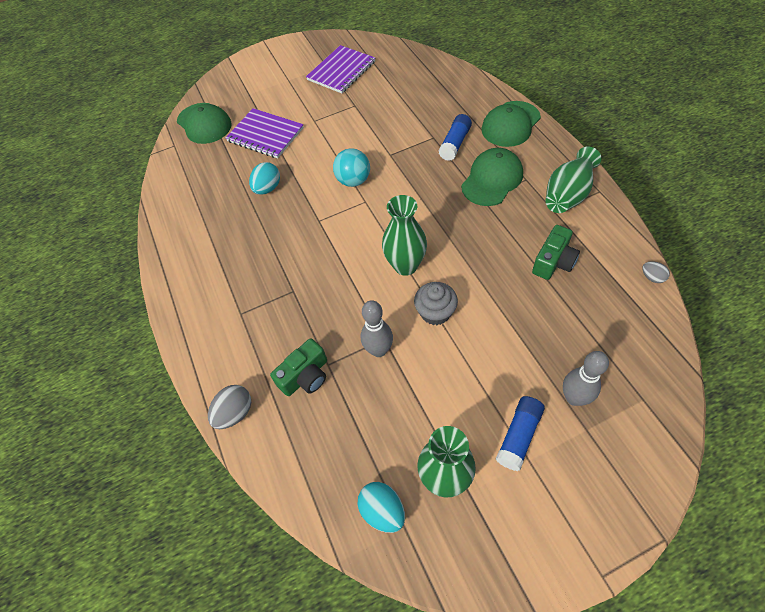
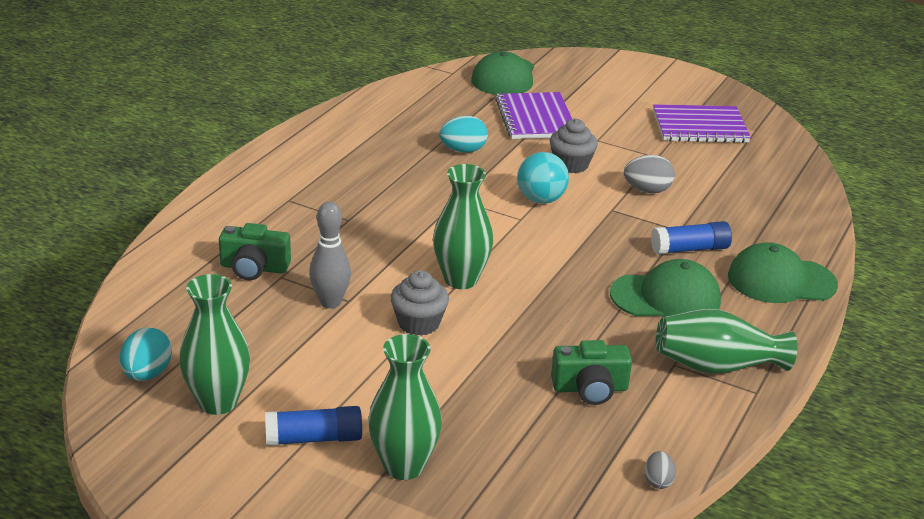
camera: 45 degrees right, 25 degrees down
grey egg [208,385,251,429] -> grey egg moved to [624,155,675,193]
grey bowling pin [563,351,609,406] -> green vase [368,334,442,480]
none -> grey cupcake [550,119,598,173]

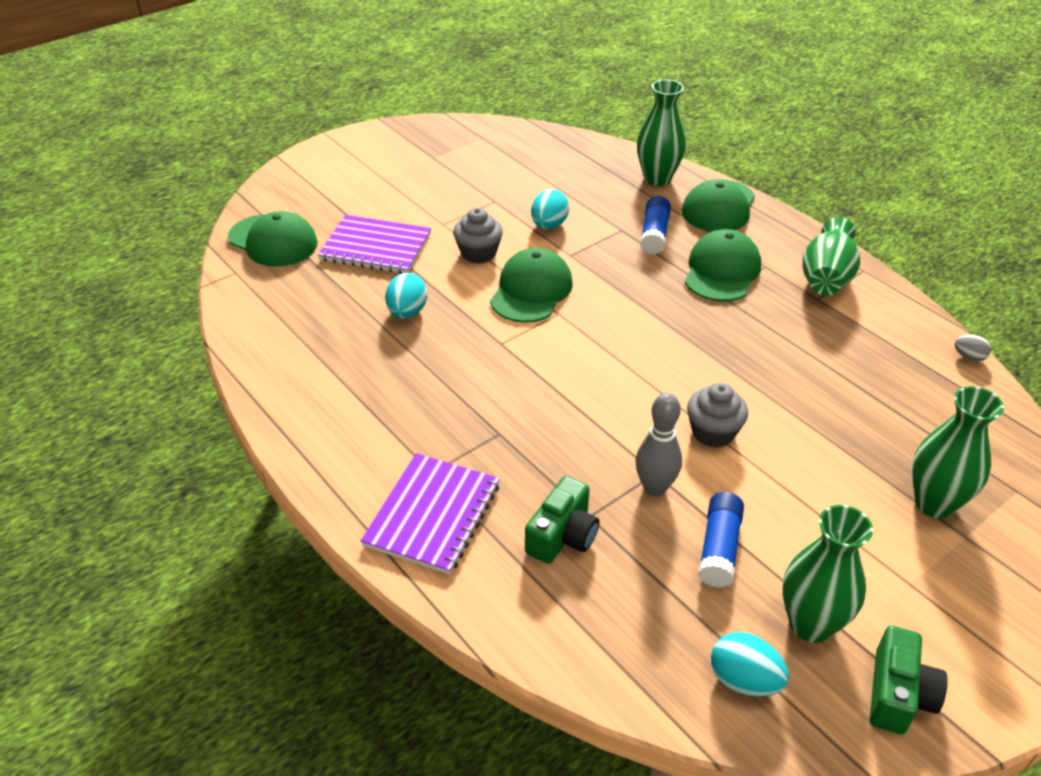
camera: 65 degrees left, 10 degrees up
blue glue stick [265,406,362,446] -> blue glue stick moved to [698,492,744,588]
green vase [433,164,493,289] -> green vase moved to [637,79,686,186]
turquoise ball [517,152,569,204] -> green cap [490,248,573,323]
green camera [551,340,632,405] -> green camera moved to [870,626,948,735]
grey egg [624,155,675,193] -> turquoise egg [531,189,569,229]
purple notebook [653,104,751,143] -> purple notebook moved to [360,453,500,574]

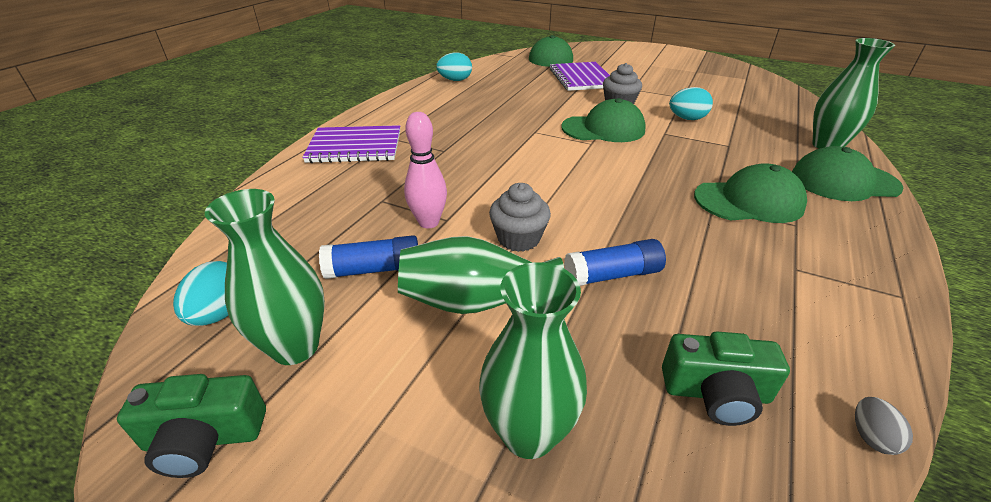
camera: 65 degrees right, 5 degrees down
turquoise egg [385,273,427,318] -> turquoise egg moved to [436,52,472,81]
green camera [525,476,599,564] -> green camera moved to [662,331,790,426]
grey bowling pin [635,393,682,497] -> pink bowling pin [404,112,447,228]
blue glue stick [640,196,671,255] -> blue glue stick moved to [564,239,666,286]
green vase [803,217,860,296] -> green vase moved to [398,236,564,314]

